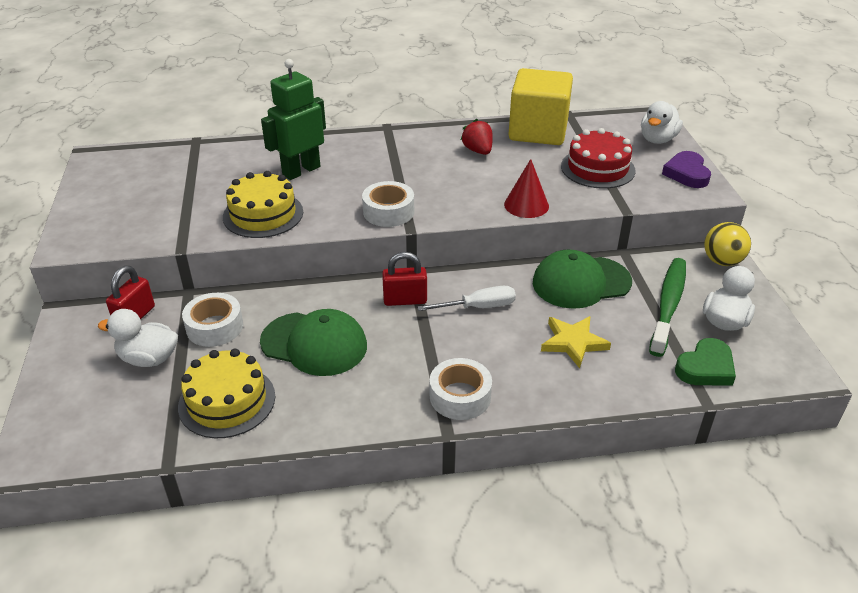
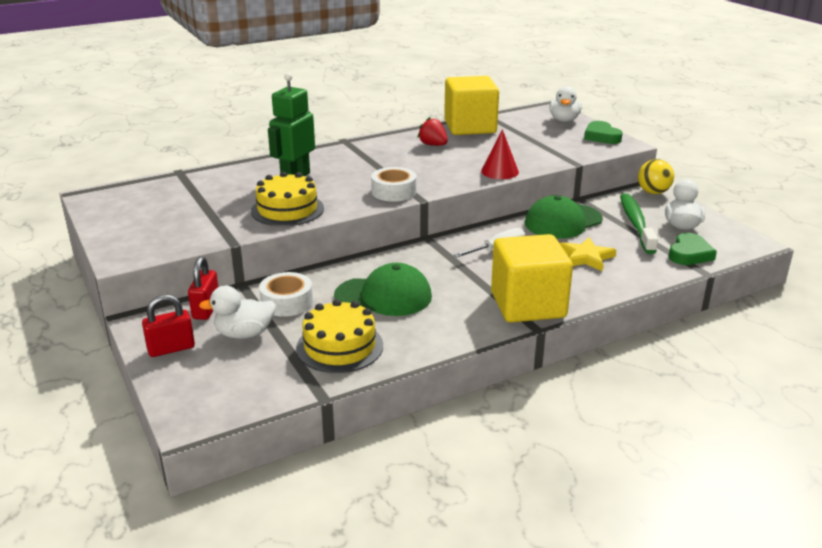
camera: 20 degrees left, 10 degrees down
red padlock [382,252,427,306] -> red padlock moved to [142,294,195,357]
white tape [430,358,492,420] -> yellow cube [491,234,573,323]
red cake [561,128,636,189] -> none
purple heart [662,151,711,188] -> green heart [584,121,623,144]

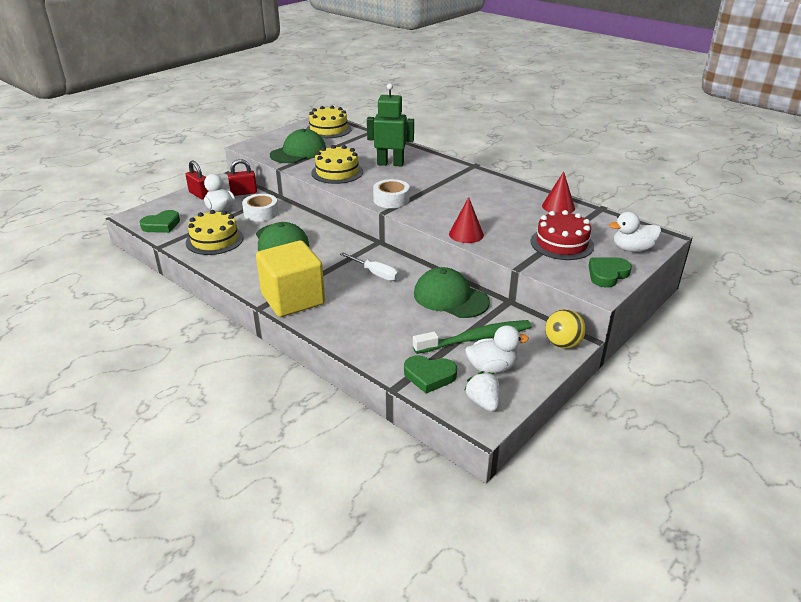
camera: 70 degrees right, 5 degrees up
red strawberry [417,117,448,146] -> none
yellow cube [444,76,499,135] -> red cone [542,171,575,213]
yellow star [560,238,616,271] -> none
none -> green heart [140,210,180,233]
none -> green cap [270,129,326,163]
none -> yellow cake [306,106,352,138]
none -> white strawberry [464,371,500,412]
none -> red cake [531,210,594,260]

